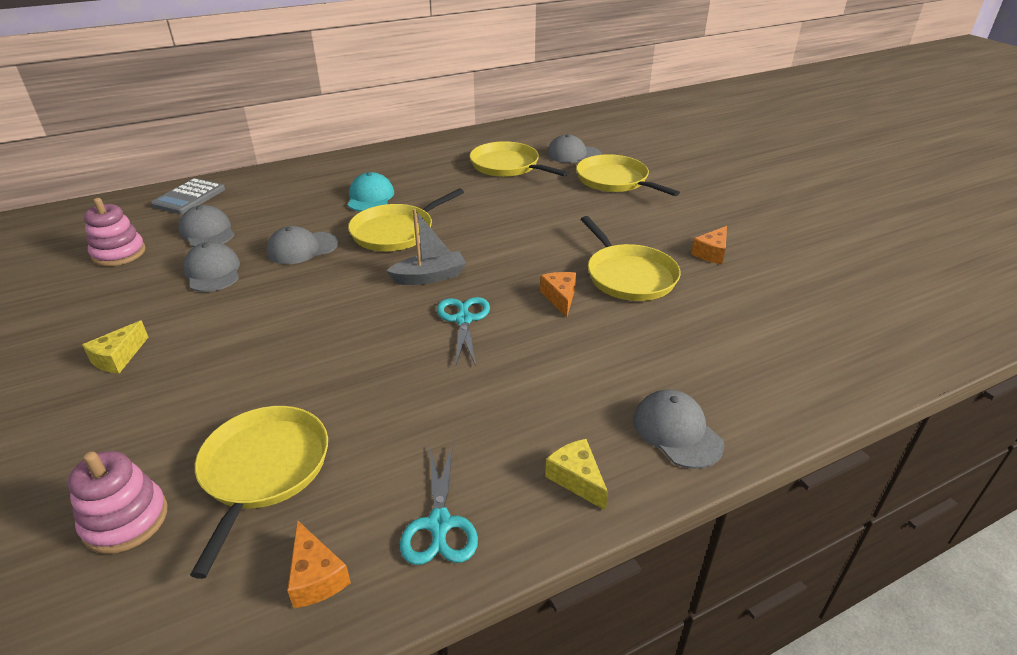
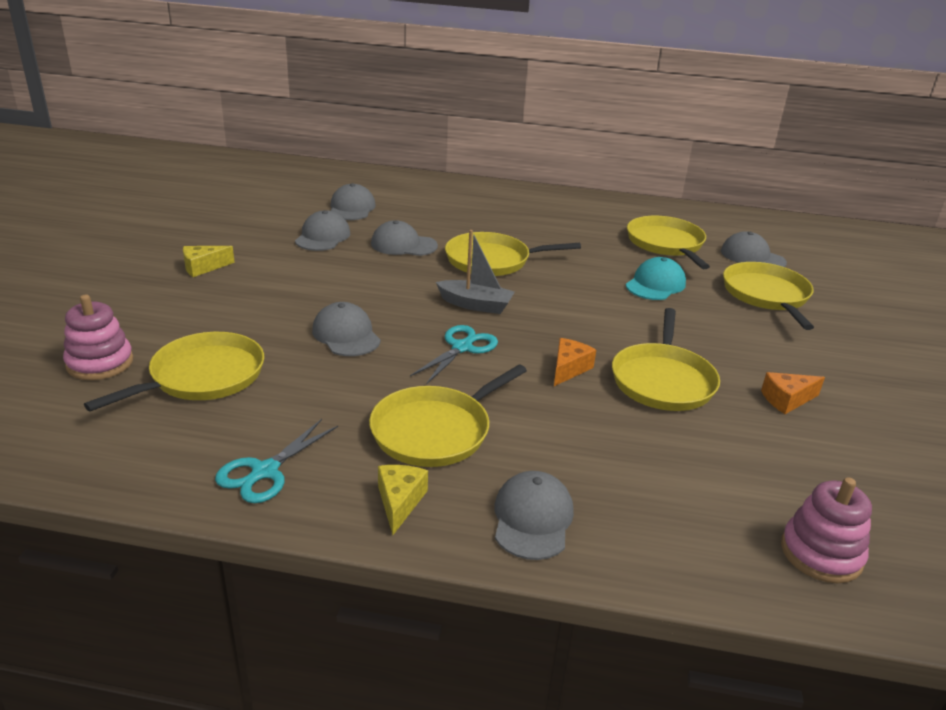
camera: 35 degrees right, 5 degrees down
pink stacking toy [84,198,146,266] -> pink stacking toy moved to [781,477,872,583]
grey calculator [151,178,225,214] -> none
orange cheese [287,520,351,608] -> none
turquoise cap [348,172,394,212] -> turquoise cap moved to [626,257,686,300]
none -> grey cap [312,302,381,356]
none -> yellow pan [369,364,527,467]

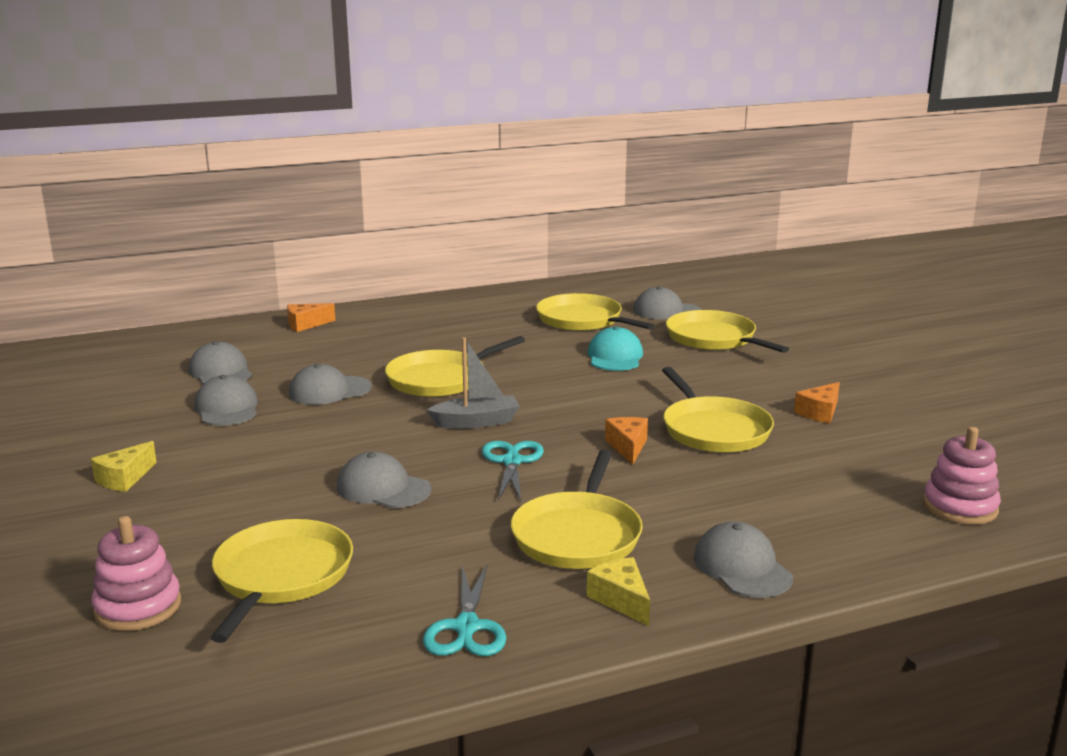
camera: 30 degrees left, 10 degrees down
none -> orange cheese [287,303,335,332]

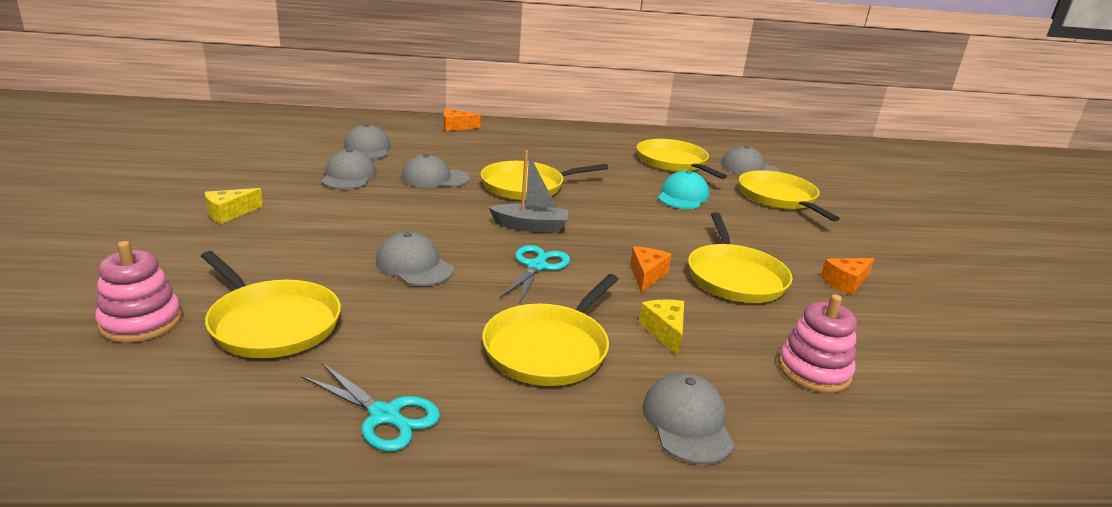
camera: 15 degrees right, 5 degrees up
yellow pan [210,519,353,643] -> yellow pan turned 105 degrees clockwise [201,251,341,358]
turquoise scissors [423,563,506,656] -> turquoise scissors turned 75 degrees counterclockwise [301,363,440,451]
yellow cheese [587,557,650,626] -> yellow cheese moved to [639,300,684,356]
pink stacking toy [923,427,1001,525] -> pink stacking toy moved to [778,294,857,393]

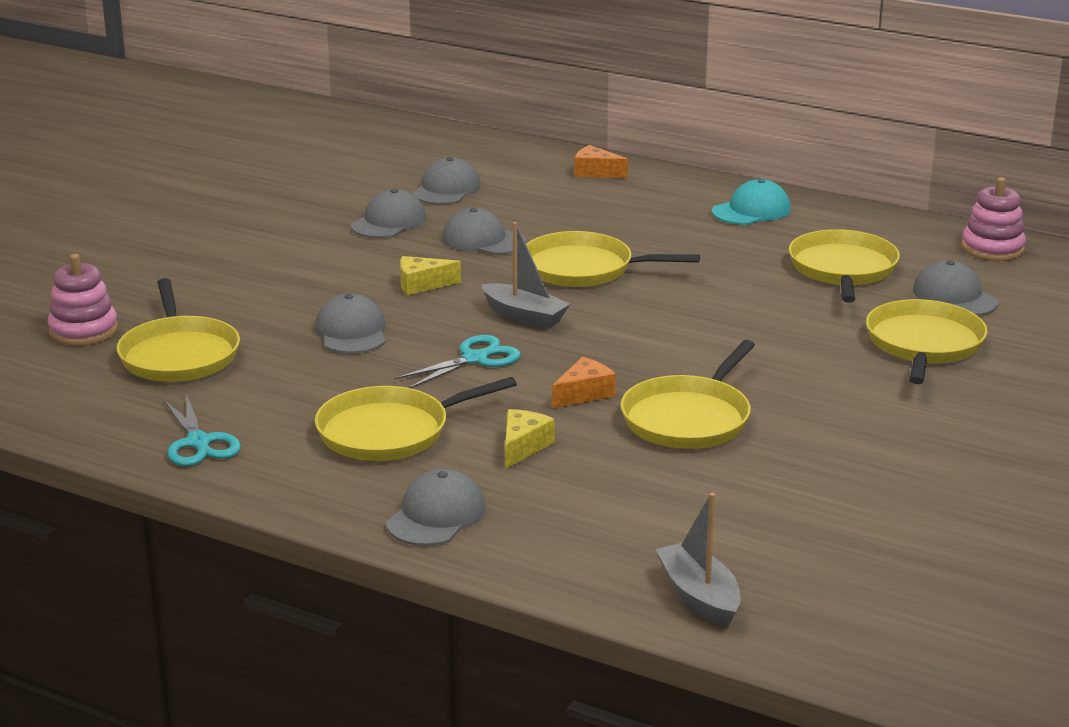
camera: 35 degrees right, 0 degrees up
yellow cheese [205,188,263,224] -> yellow cheese moved to [400,256,461,296]
turquoise cap [658,170,710,209] -> turquoise cap moved to [712,179,791,225]
pink stacking toy [778,294,857,393] -> pink stacking toy moved to [961,177,1026,261]
orange cheese [821,258,874,295] -> none
none -> grey boat [656,493,741,628]

